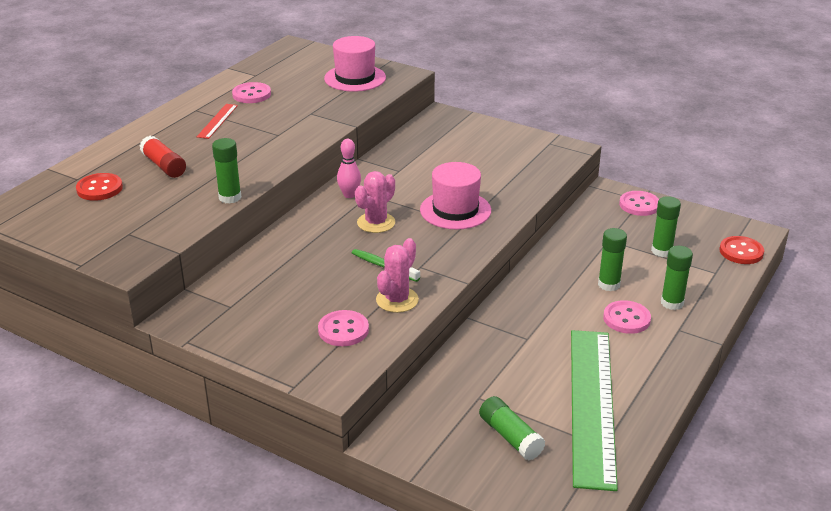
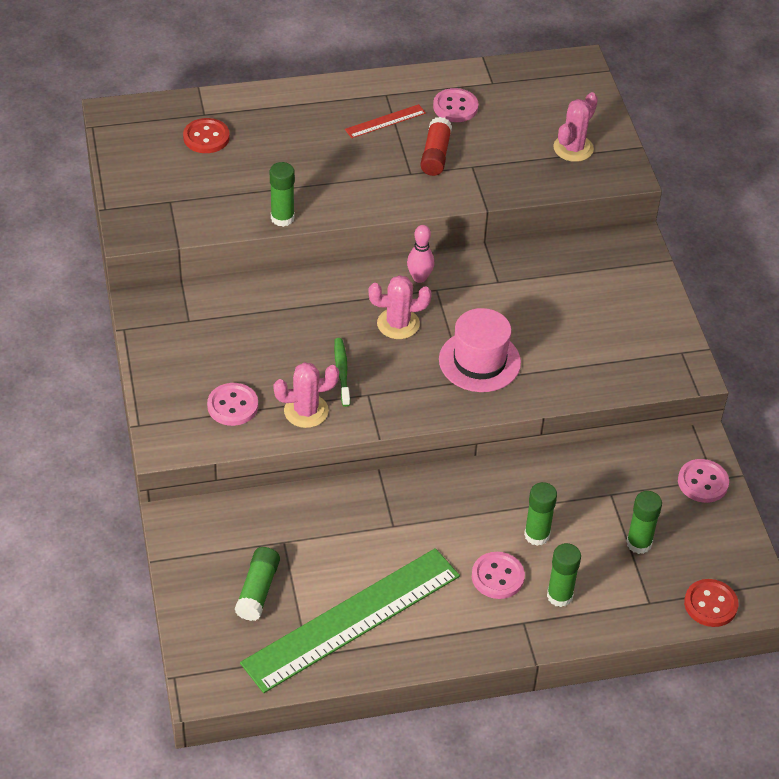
camera: 45 degrees right, 15 degrees up
red glue stick [140,136,186,178] -> red glue stick moved to [420,117,452,176]
pink hat [324,36,386,92] -> pink cactus [553,92,598,162]

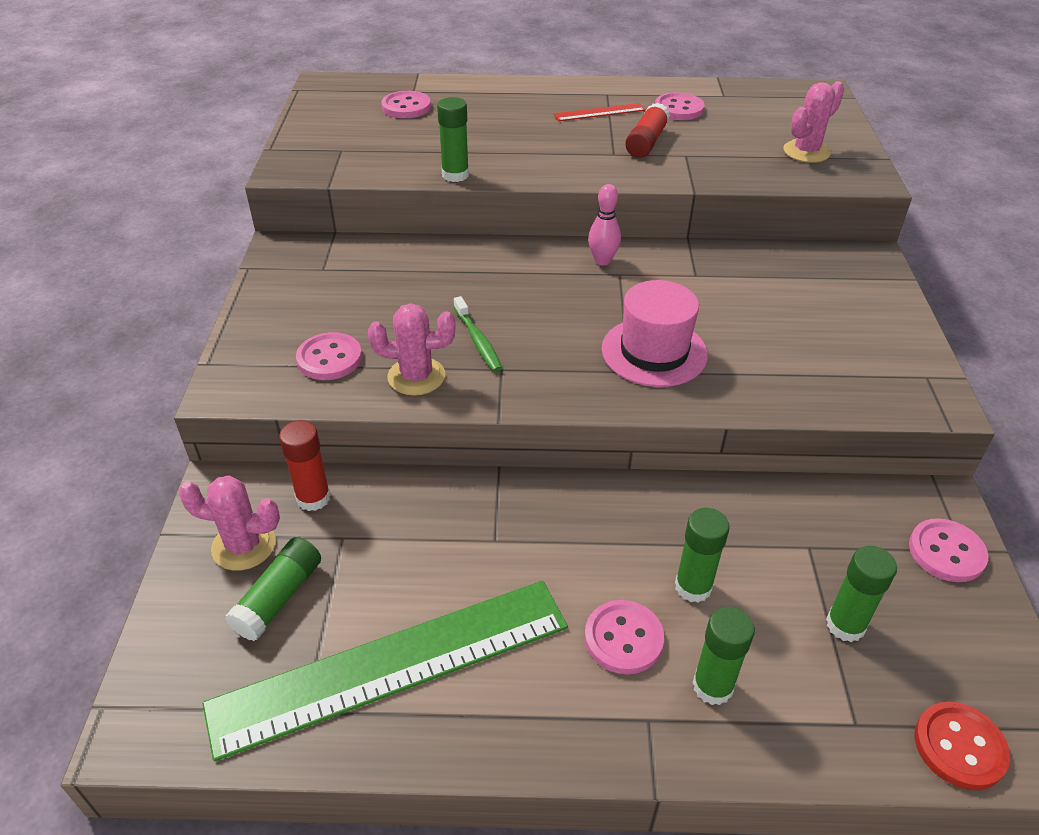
camera: 15 degrees right, 5 degrees down
red button [183,118,230,153] -> pink button [381,91,431,118]
green toothbrush [334,338,350,407] -> green toothbrush turned 150 degrees clockwise [454,296,502,372]
pink cactus [369,275,432,339] -> pink cactus moved to [178,475,280,571]
none -> red glue stick [279,420,331,511]

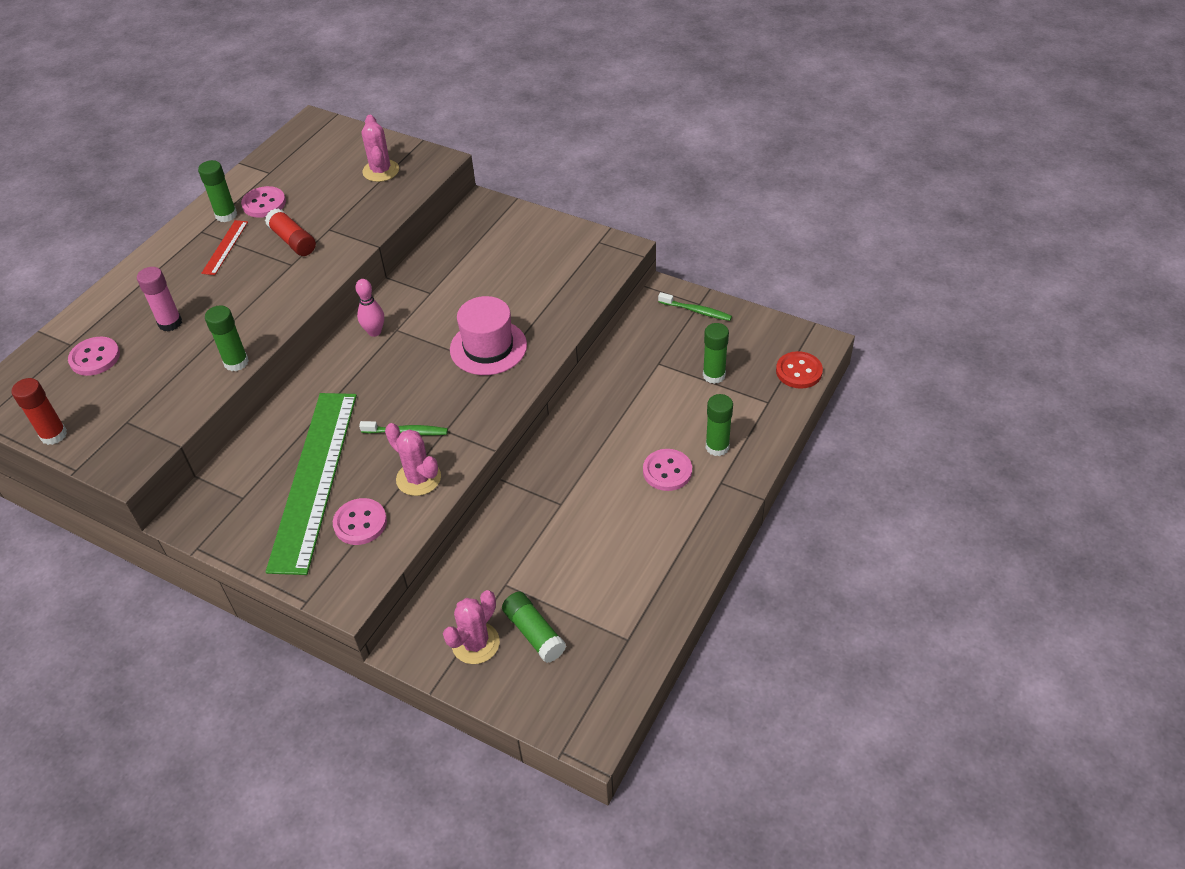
camera: 60 degrees left, 5 degrees up
green ruler [202,581,568,761] -> green ruler moved to [266,393,357,575]
red glue stick [279,420,331,511] -> red glue stick moved to [11,378,67,445]
pink cactus [368,303,456,396] -> pink cactus turned 75 degrees counterclockwise [385,423,441,496]
green glue stick [675,508,730,603] -> green glue stick moved to [198,160,237,222]
pink button [909,518,988,582] -> green toothbrush [658,292,732,321]
none -> pink glue stick [137,267,182,331]

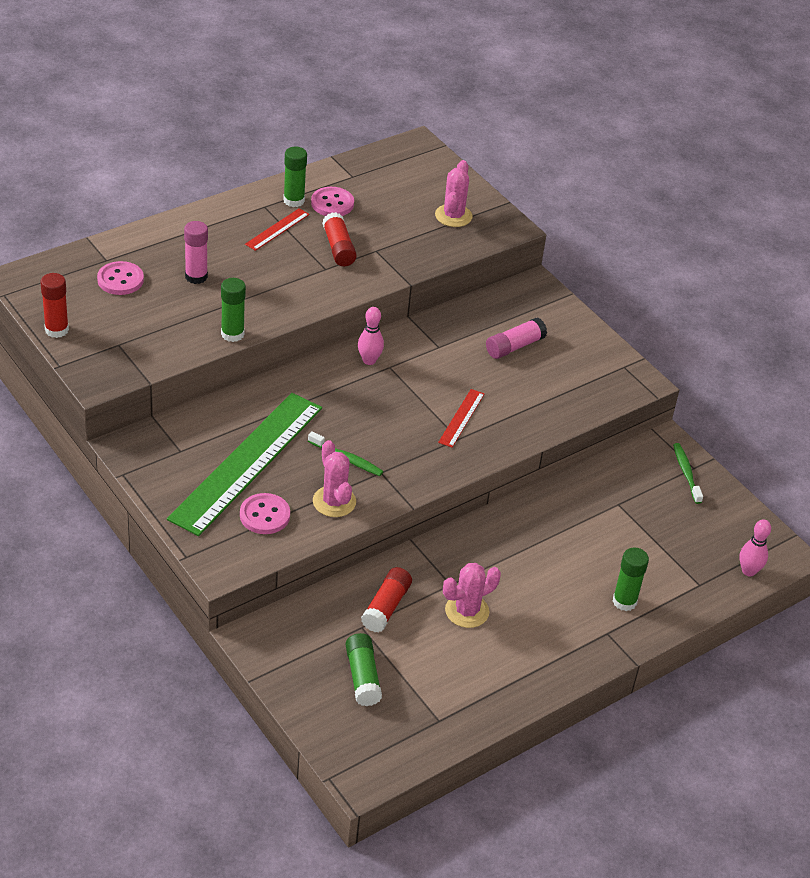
camera: 20 degrees right, 5 degrees down
pink cactus [443,590,500,664] -> pink cactus moved to [443,563,501,628]
pink hat [450,296,527,375] -> red ruler [438,389,484,448]
pink button [643,449,692,491] -> none
green toothbrush [658,292,732,321] -> green toothbrush turned 150 degrees counterclockwise [673,443,703,504]
green glue stick [703,323,729,384] -> none
red button [776,351,823,389] -> pink bowling pin [739,519,771,577]
none -> red glue stick [361,567,412,633]
none -> pink glue stick [486,318,547,359]

